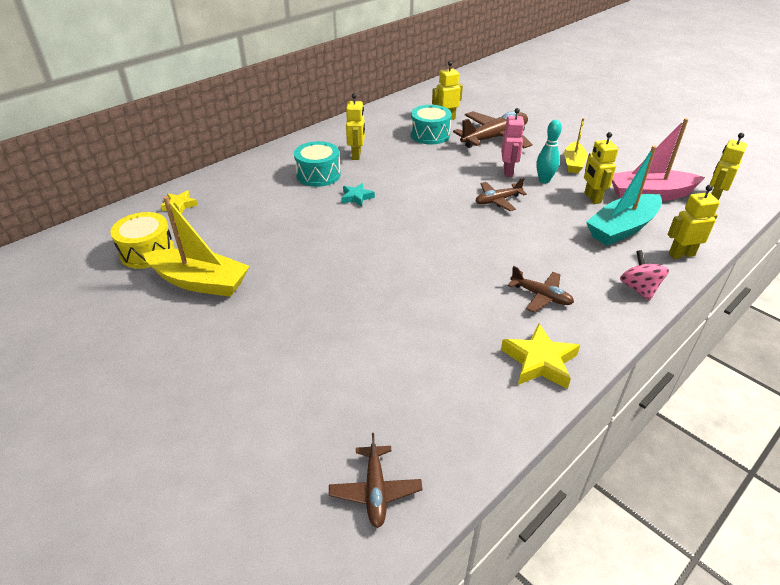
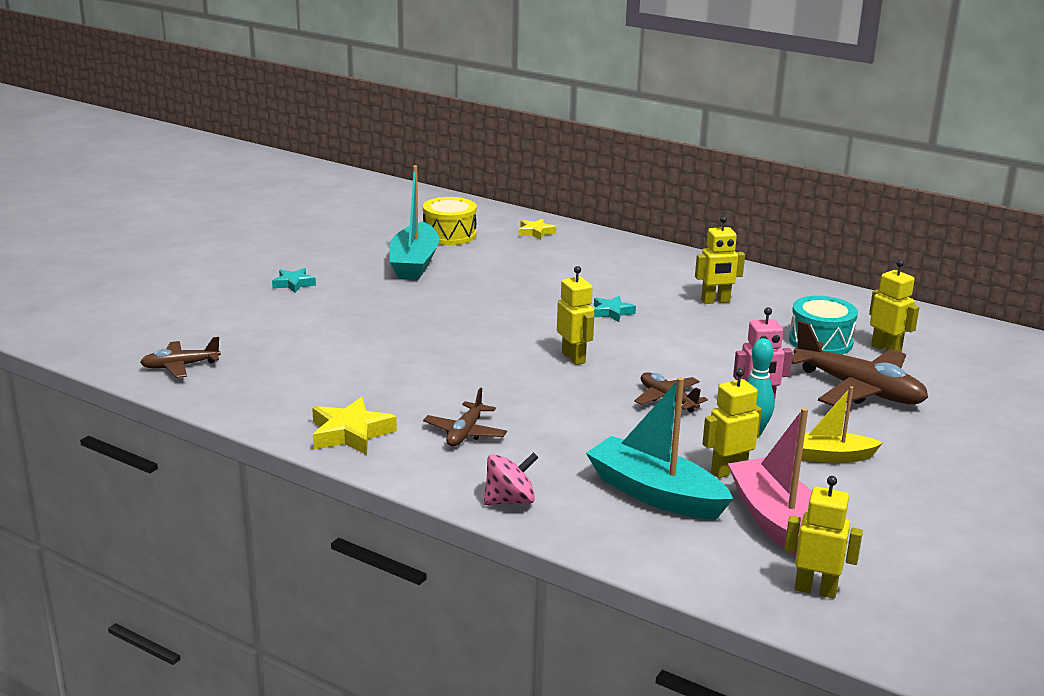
camera: 75 degrees right, 15 degrees down
yellow boat [143,196,250,297] -> turquoise boat [389,165,439,280]
turquoise drum [294,141,341,187] -> none
yellow robot [668,185,720,259] -> yellow robot moved to [557,266,594,365]
none -> turquoise star [272,268,316,293]

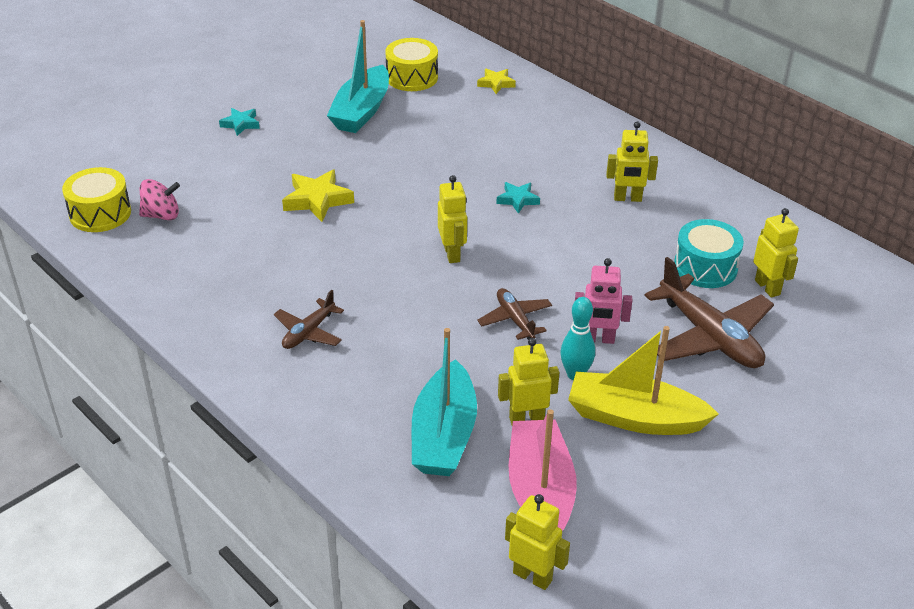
camera: 15 degrees right, 15 degrees up
brown plane [140,337,221,378] -> yellow drum [62,167,131,232]
yellow star [312,397,397,455] -> yellow star moved to [282,169,354,222]
pink spinning top [484,452,539,505] -> pink spinning top moved to [139,179,180,220]
turquoise boat [586,377,733,520] -> turquoise boat turned 135 degrees counterclockwise [411,328,477,476]
yellow boat [801,386,883,463] -> yellow boat [568,326,719,435], size x1.63

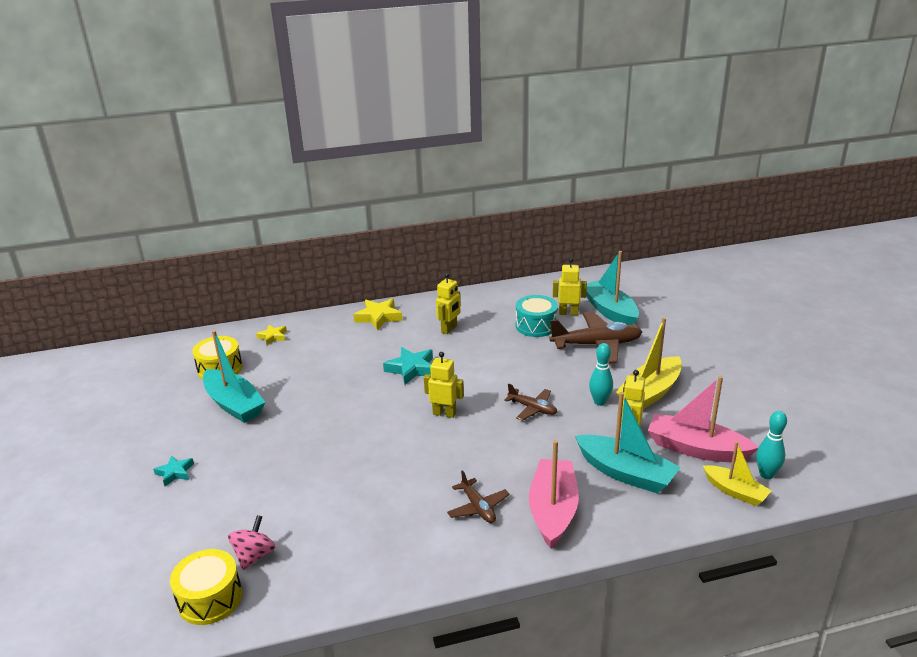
camera: 60 degrees left, 10 degrees down
yellow star [282,169,354,222] -> yellow star moved to [353,299,403,331]
brown plane [477,288,552,340] -> brown plane turned 150 degrees counterclockwise [504,384,557,421]
turquoise star [496,182,540,214] -> turquoise star [383,347,433,385], size x1.63
yellow robot [505,494,570,590] -> turquoise bowling pin [756,411,787,479]
pink robot [575,258,632,344] -> none
none -> pink boat [529,440,579,548]
none -> turquoise boat [586,251,639,325]
none -> yellow boat [703,441,771,506]

